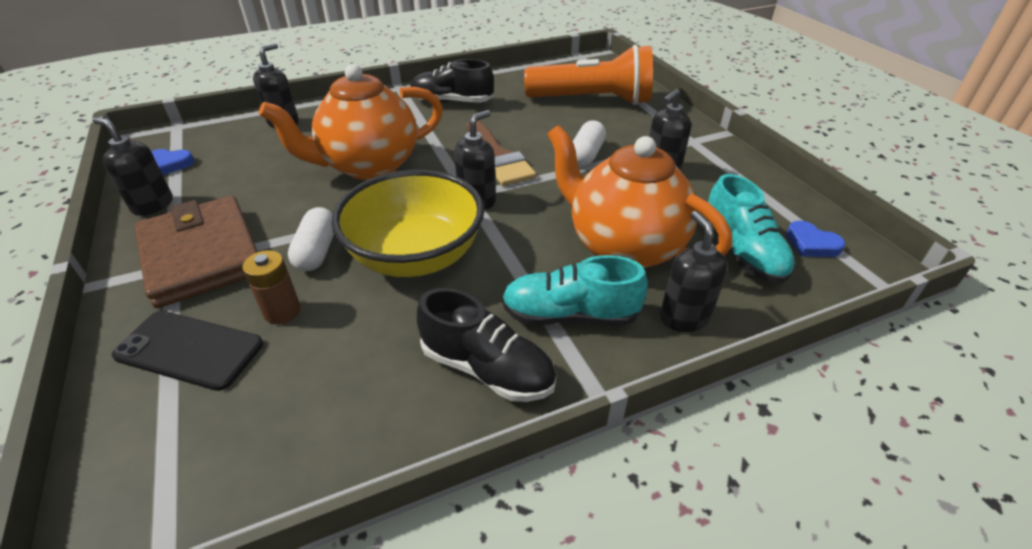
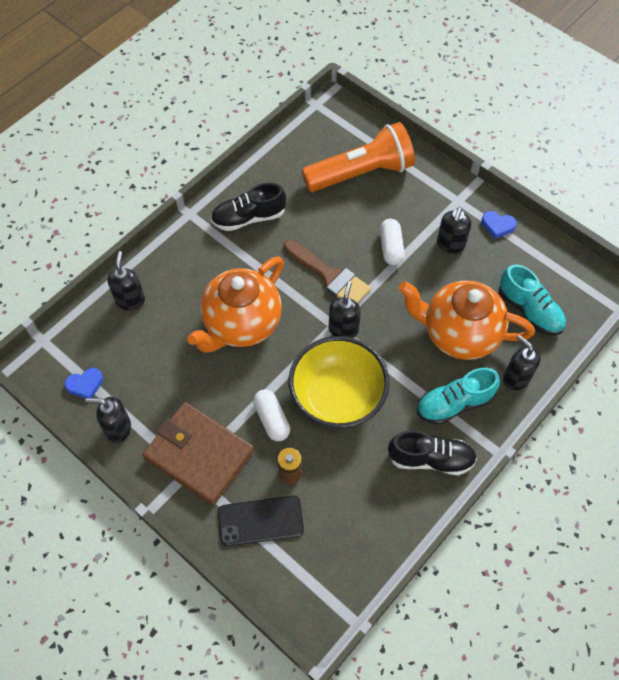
camera: 25 degrees left, 20 degrees up
blue heart [786,221,845,257] -> blue heart moved to [482,211,517,239]

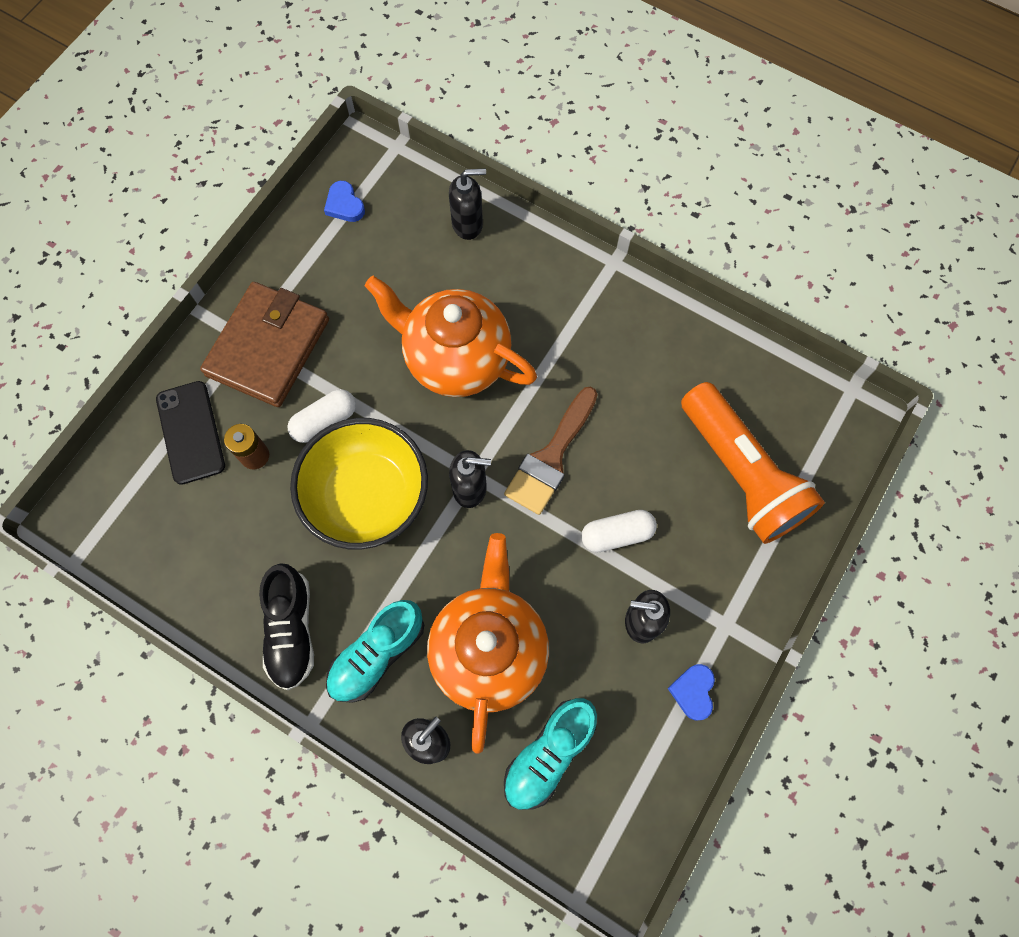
camera: 80 degrees right, 10 degrees up
black soap dispenser [85,396,131,443] -> none
black shoe [211,183,286,231] -> none
turquoise shoe [417,368,500,425] -> turquoise shoe turned 105 degrees counterclockwise [326,600,424,703]

